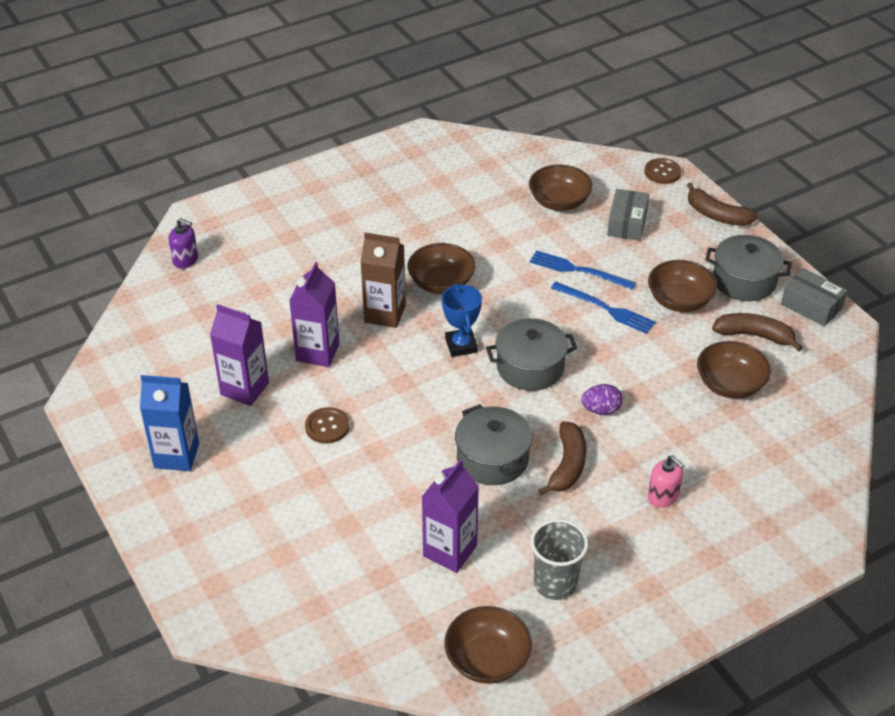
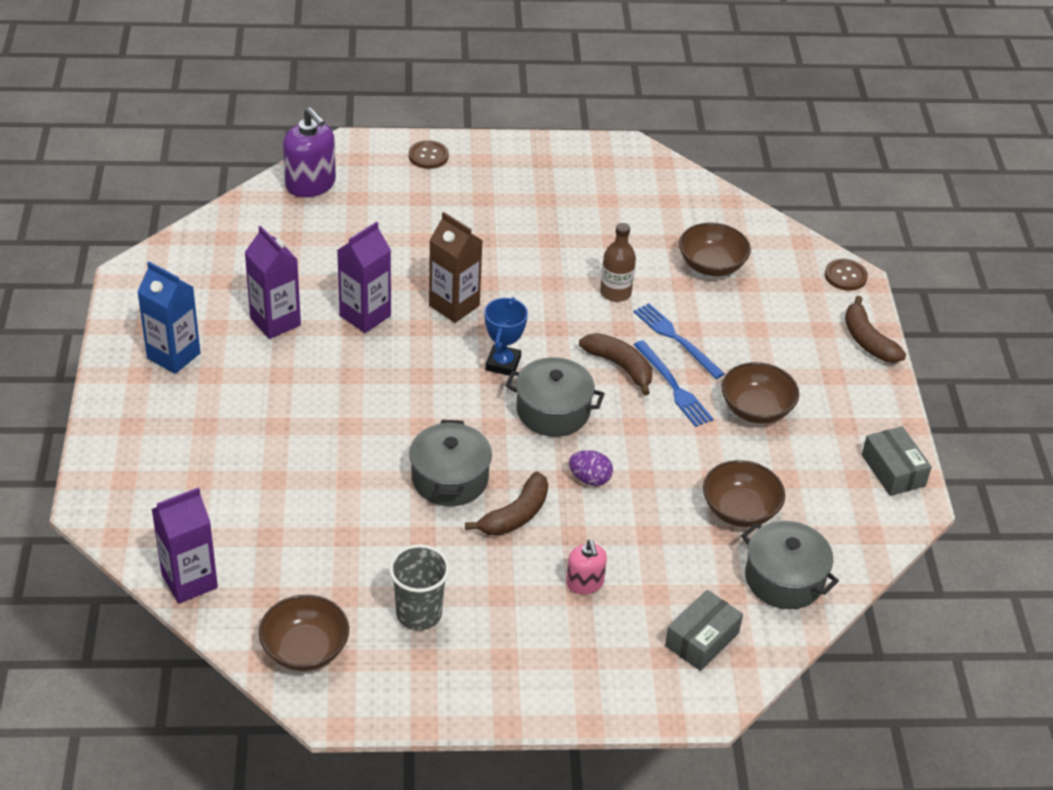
camera: 25 degrees right, 0 degrees up
purple soap dispenser [169,218,198,269] -> purple soap dispenser [283,107,336,197], size x1.70
brown button [305,407,349,444] -> brown button moved to [409,140,449,169]
brown bowl [408,243,475,294] -> none
purple carton [422,459,479,573] -> purple carton moved to [152,487,218,604]
grey box [607,189,649,241] -> grey box moved to [665,590,743,671]
grey pot [705,235,792,301] -> grey pot moved to [741,521,839,609]
brown banana [712,313,803,352] -> brown banana moved to [579,333,652,395]
none -> brown bottle [600,223,636,302]

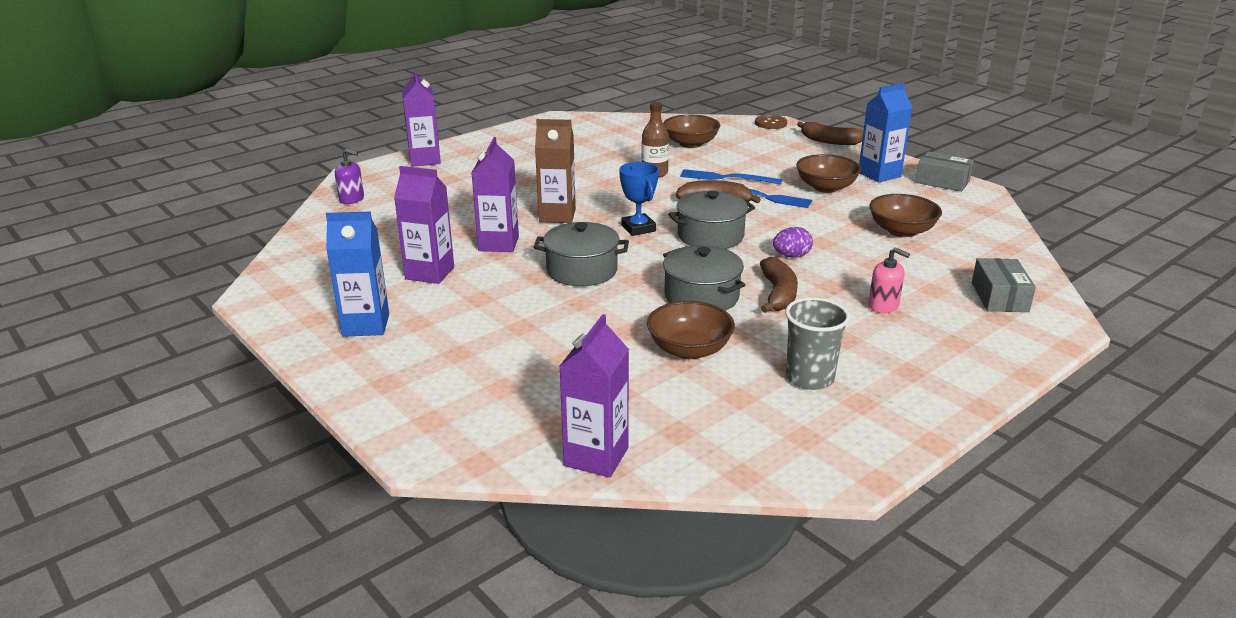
camera: 35 degrees left, 15 degrees down
brown bowl [259,595,349,671] -> brown bowl moved to [647,301,735,359]
purple soap dispenser [283,107,336,197] -> purple soap dispenser [335,149,364,204], size x0.59
brown button [409,140,449,169] -> purple carton [402,69,441,166]
grey pot [741,521,839,609] -> grey pot moved to [534,222,629,286]
none -> blue carton [859,83,913,183]

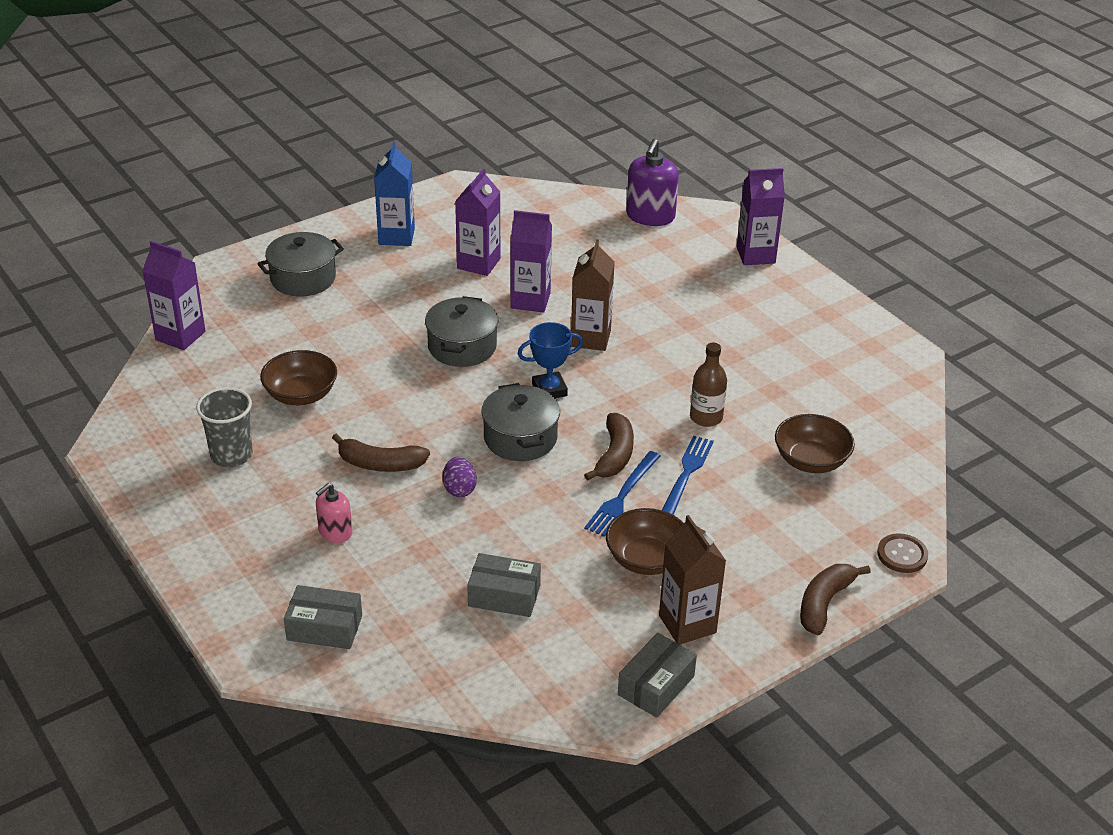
camera: 95 degrees right, 10 degrees up
purple soap dispenser [335,149,364,204] -> purple soap dispenser [626,139,679,226], size x1.70
grey pot [663,245,745,311] -> grey pot moved to [257,232,344,296]
blue carton [859,83,913,183] -> brown carton [659,515,726,644]
brown bowl [869,194,942,237] -> grey box [467,553,541,617]

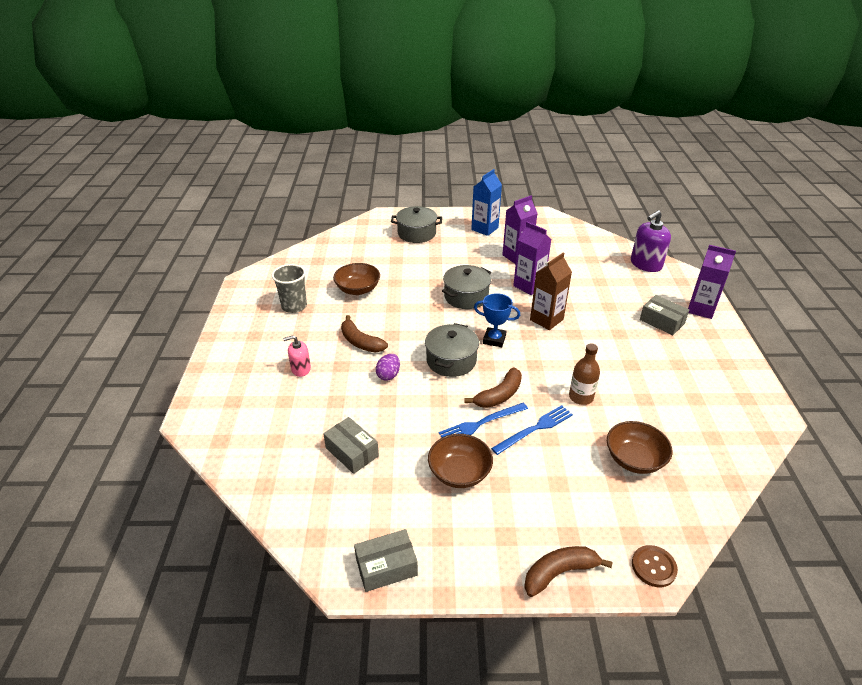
camera: 35 degrees right, 0 degrees up
purple carton [142,241,206,350] -> none
grey box [284,585,362,649] -> grey box moved to [640,295,689,335]
brown carton [659,515,726,644] -> none

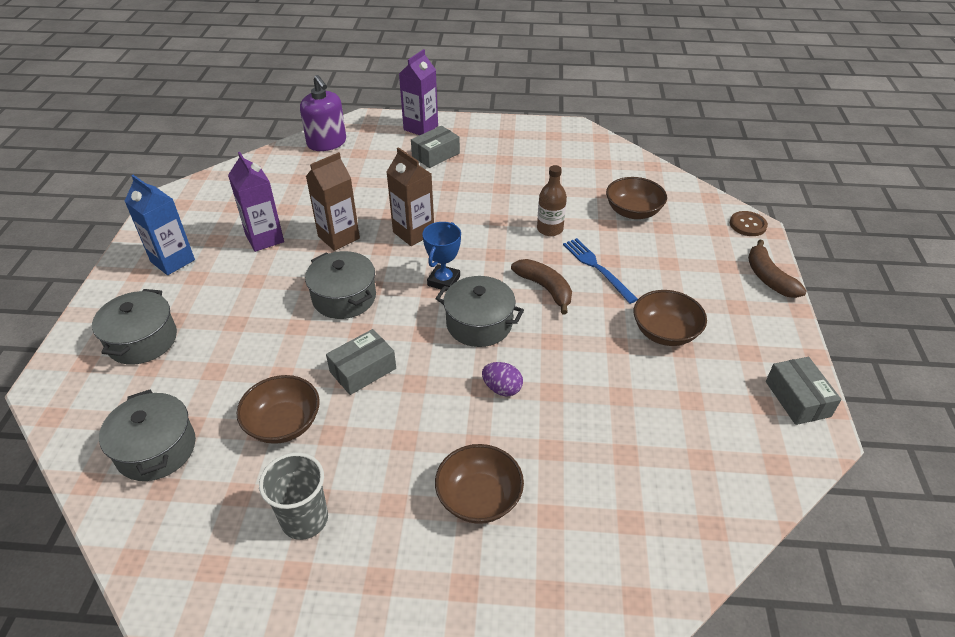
camera: 85 degrees left, 5 degrees up
pink soap dispenser [283,335,311,377] -> brown bowl [435,444,524,524]
grey box [323,417,379,474] -> grey box moved to [326,329,396,395]
brown banana [341,315,388,352] -> none
blue fork [439,403,528,438] -> none
purple carton [513,222,551,295] -> brown carton [306,152,360,251]
none -> grey pot [99,390,196,481]

